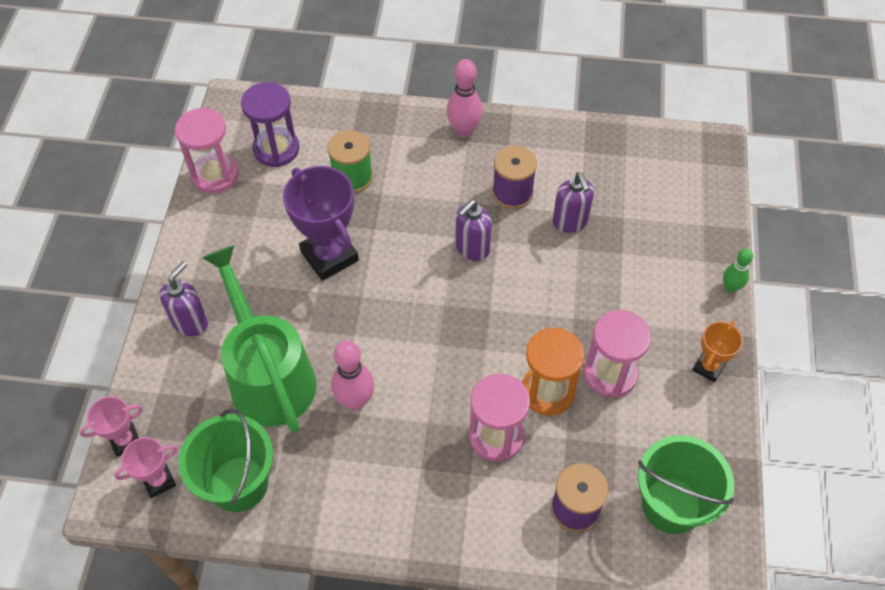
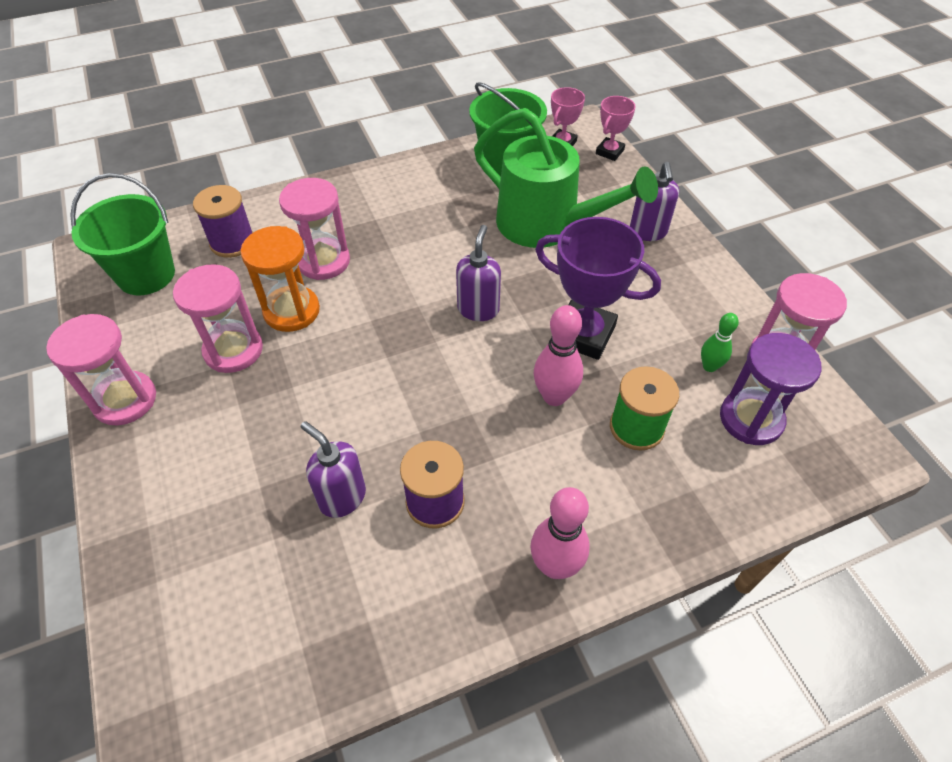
camera: 150 degrees right, 5 degrees down
pink bowling pin [331,341,374,410] -> pink bowling pin moved to [534,305,583,406]
purple soap dispenser [455,199,492,261] -> purple soap dispenser moved to [456,225,501,321]
orange trophy [692,321,743,383] -> pink hourglass [46,314,156,425]
green bowling pin [723,248,753,293] -> green bowling pin moved to [701,313,739,372]

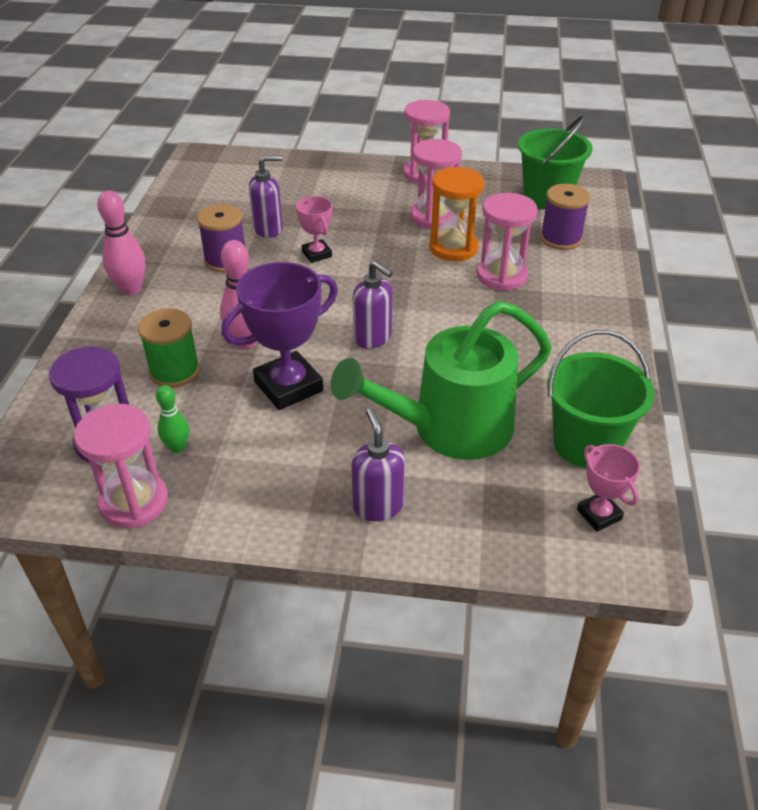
camera: 120 degrees right, 10 degrees down
pink trophy [596,96,636,161] -> pink trophy moved to [296,196,332,263]
purple soap dispenser [630,162,679,241] -> purple soap dispenser turned 45 degrees clockwise [351,408,405,521]

